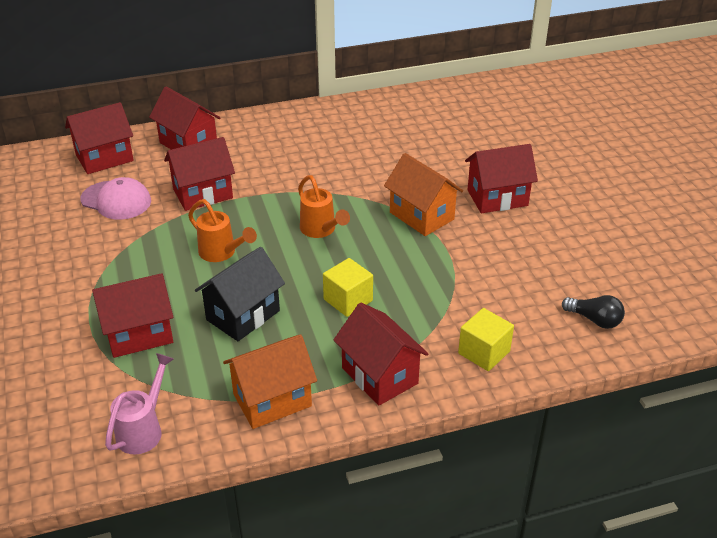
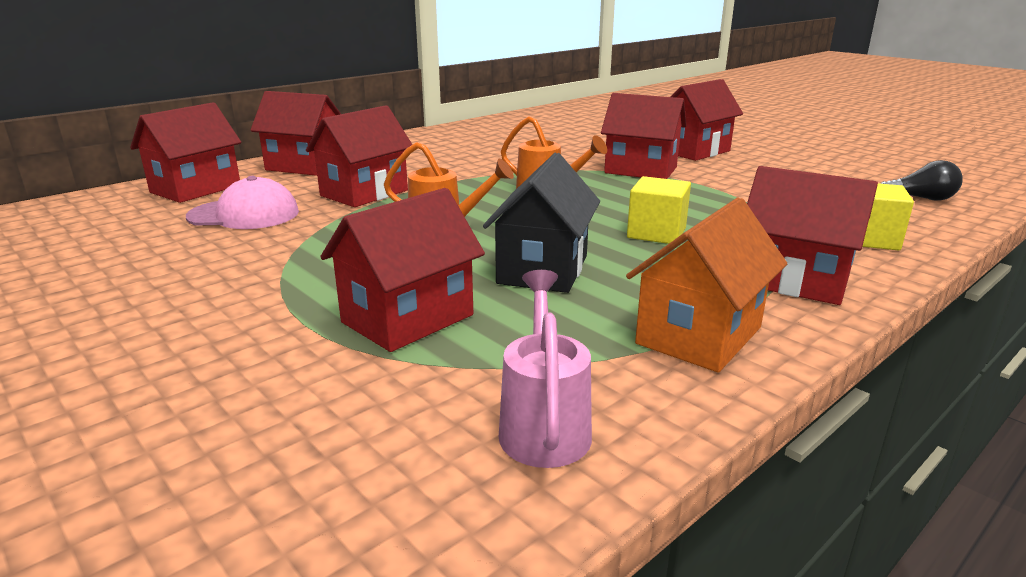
camera: 25 degrees left, 15 degrees down
orange house [384,153,463,236] -> red house [601,93,686,179]

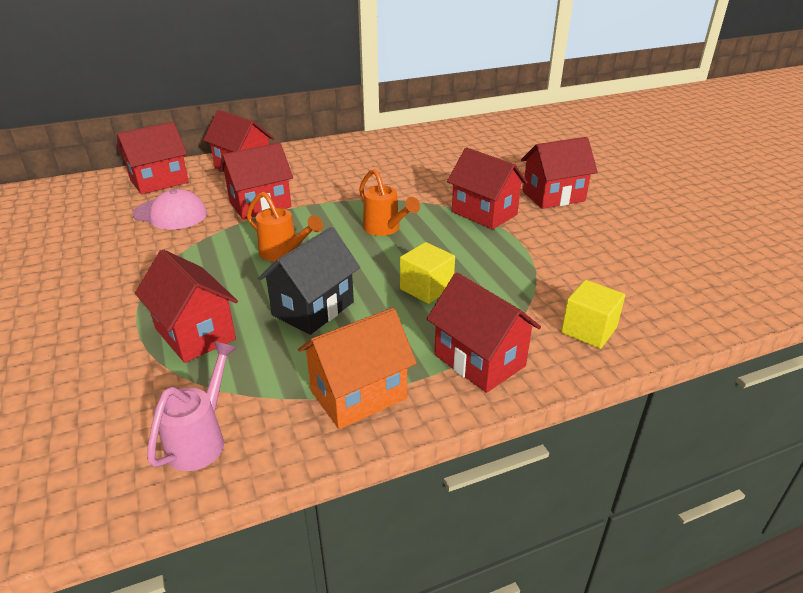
camera: 20 degrees right, 10 degrees up
red house [320,188,485,352] -> red house turned 75 degrees clockwise [135,249,238,363]
black light bulb [880,160,963,201] -> none

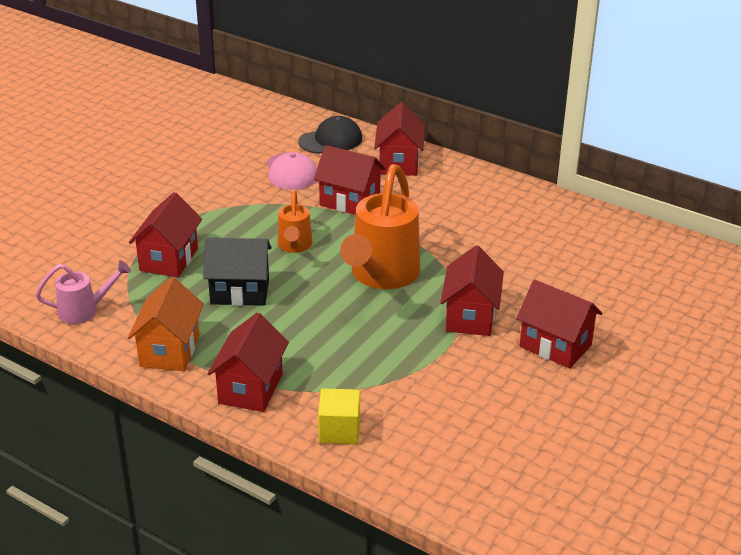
camera: 55 degrees right, 0 degrees up
red house [117,122,189,194] -> black cap [298,116,362,154]
orange house [298,308,417,429] -> orange house turned 75 degrees clockwise [128,277,204,371]
orange watering can [359,169,420,236] -> orange watering can [340,164,420,289], size x1.91
yellow cube [400,242,455,304] -> none

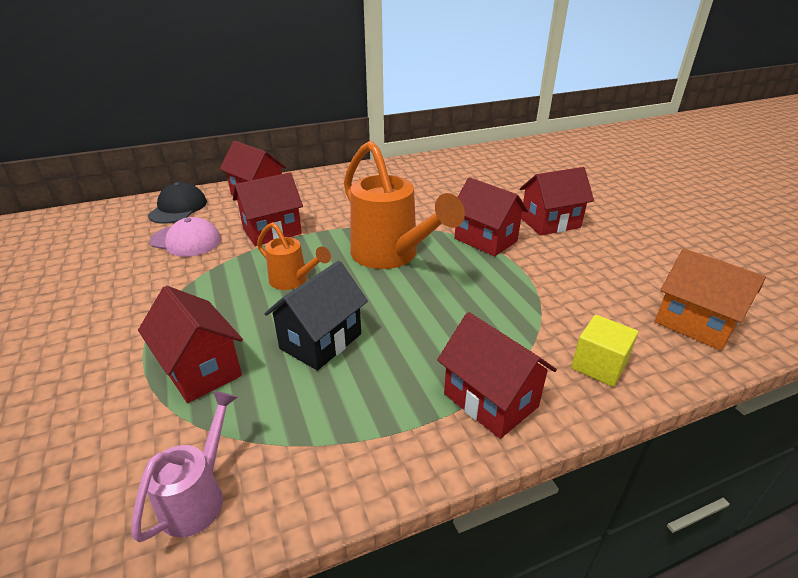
camera: 55 degrees left, 0 degrees up
orange house [128,277,204,371] -> orange house moved to [655,248,766,350]

